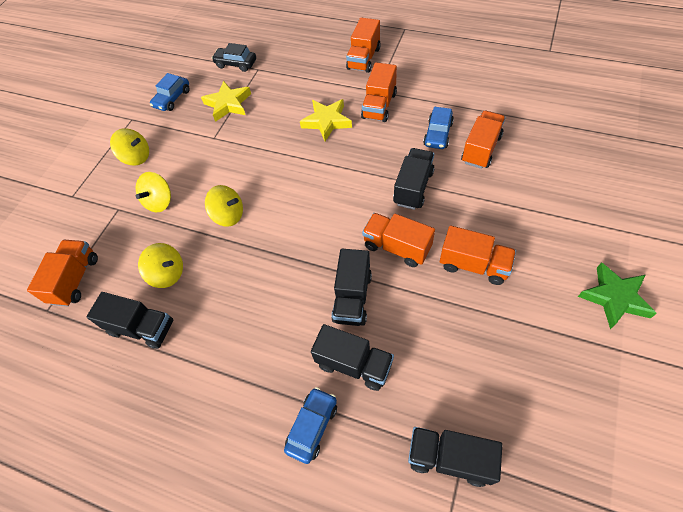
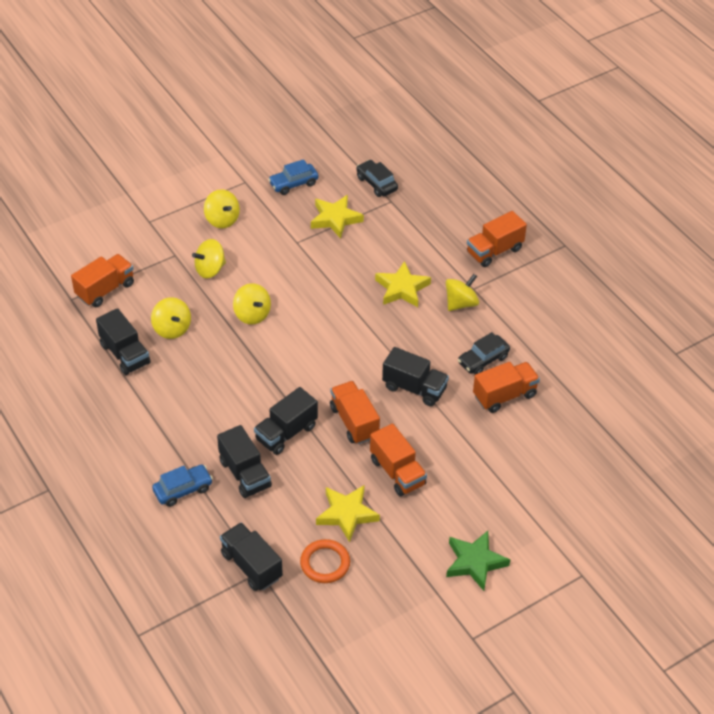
camera: 30 degrees right, 10 degrees down
orange truck [361,62,397,122] -> yellow spinning top [446,274,479,311]
black truck [393,148,434,210] -> black truck turned 60 degrees clockwise [382,347,449,406]
blue car [423,107,454,149] -> black car [458,332,510,375]
none -> orange ring [300,539,350,583]
none -> yellow star [316,485,380,542]

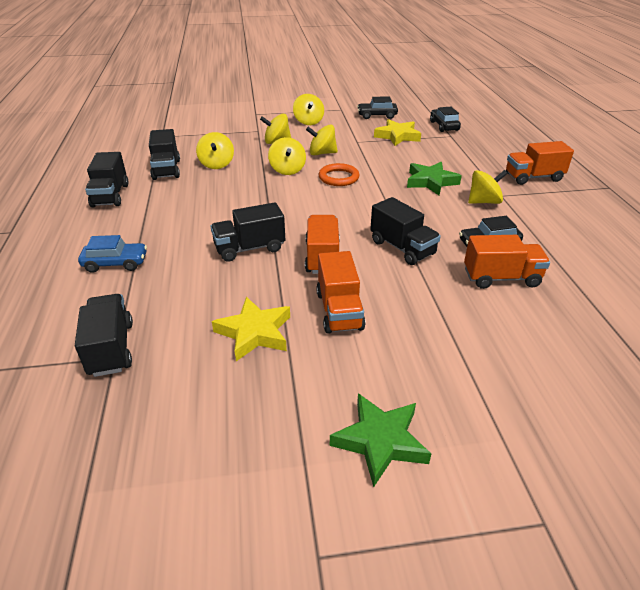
camera: 25 degrees right, 10 degrees down
orange truck [71,254,134,307] -> none
black truck [217,425,272,498] -> black truck moved to [85,152,129,207]
blue car [268,159,319,195] -> black car [357,97,398,119]
orange ring [300,539,350,583] -> orange ring moved to [319,163,359,186]
yellow star [375,261,431,307] -> green star [407,162,462,195]
none -> yellow spinning top [306,124,338,156]

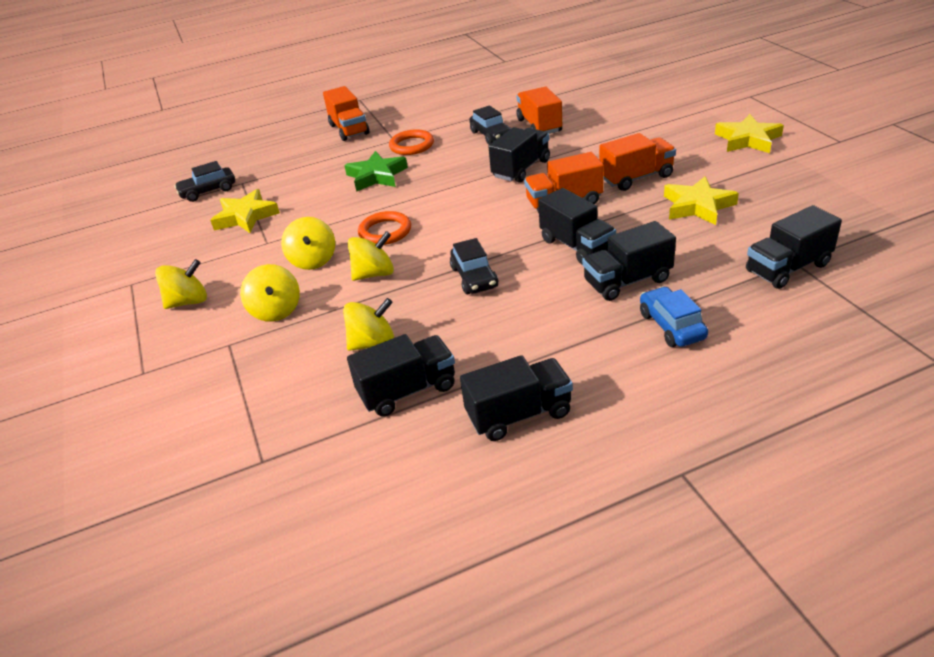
camera: 100 degrees left, 0 degrees up
green star [330,394,431,487] -> yellow star [715,114,784,153]
black car [357,97,398,119] -> black car moved to [450,238,498,294]
yellow spinning top [468,170,508,204] -> orange ring [389,129,434,155]
none -> black truck [582,221,676,301]

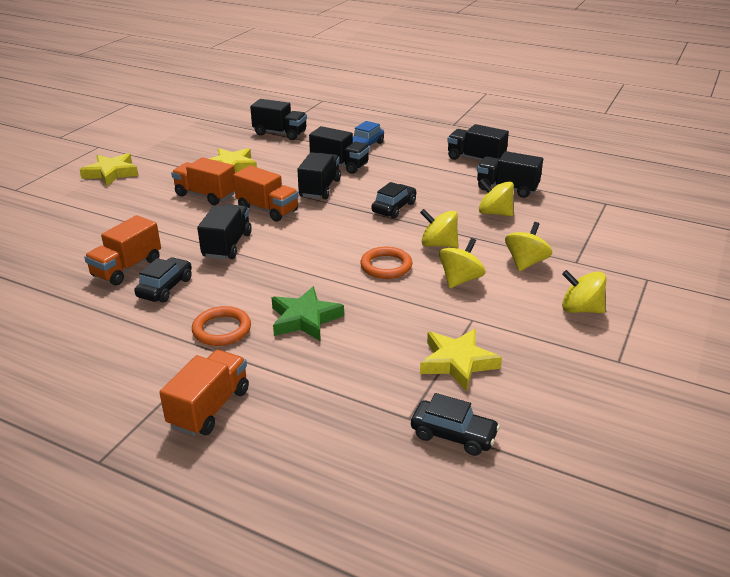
camera: 135 degrees left, 5 degrees down
black truck [488,127,550,183] -> black truck turned 105 degrees clockwise [197,204,252,259]

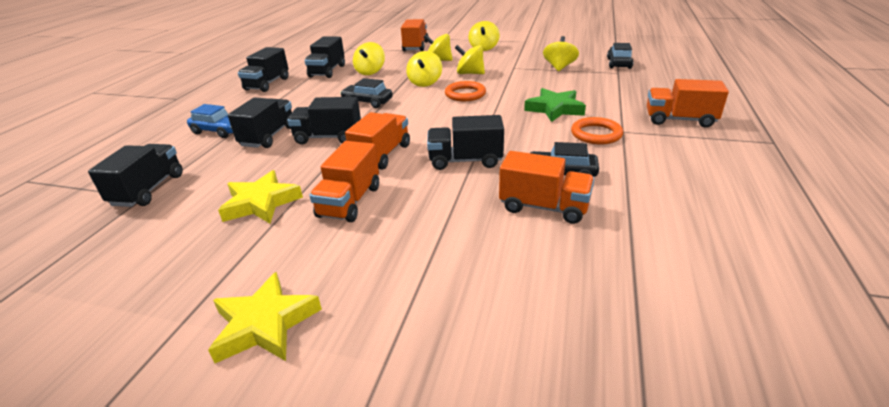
camera: 100 degrees left, 0 degrees up
yellow star [420,329,502,391] -> yellow spinning top [543,36,579,71]
none -> orange truck [401,19,429,51]

